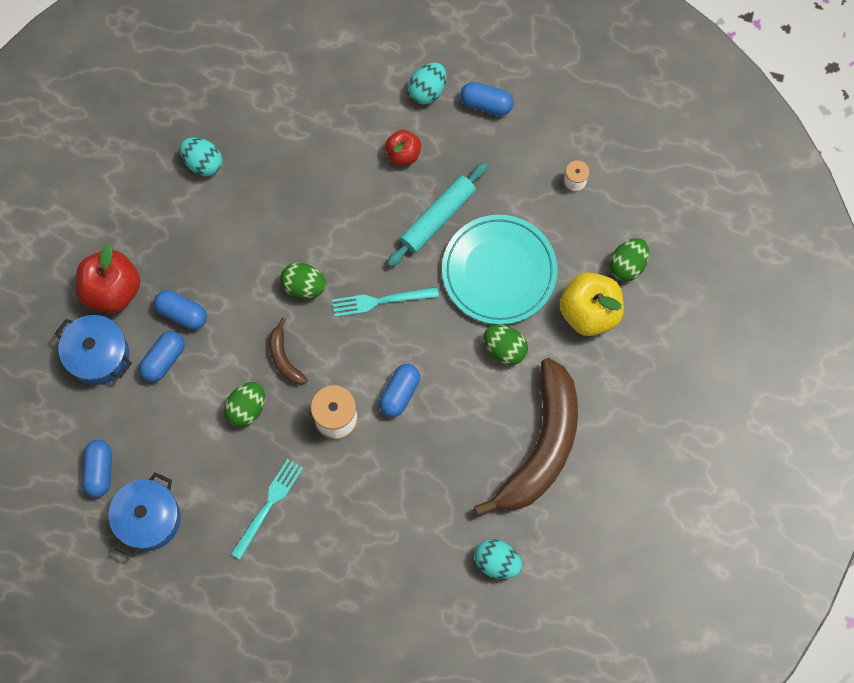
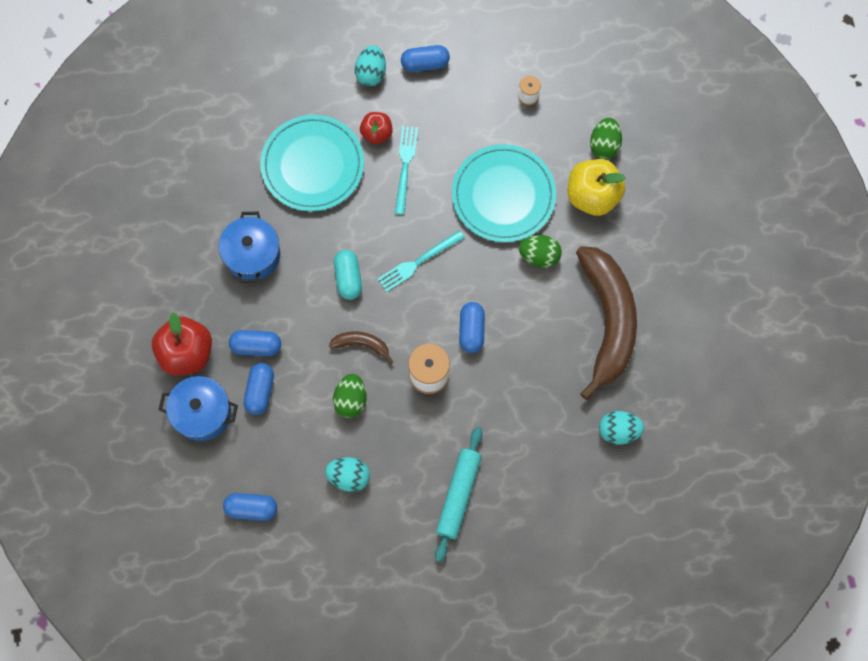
camera: 25 degrees left, 0 degrees up
blue capsule [82,440,112,498] -> blue capsule turned 60 degrees counterclockwise [223,493,277,521]
blue pot [108,472,181,558] -> blue pot moved to [219,212,280,283]
turquoise egg [180,137,222,176] -> turquoise egg moved to [325,457,370,492]
turquoise fork [231,459,303,560] -> turquoise fork moved to [395,126,418,215]
brown banana [269,318,308,385] -> brown banana turned 150 degrees clockwise [329,331,393,364]
green egg [280,262,326,299] -> turquoise capsule [334,250,362,300]
turquoise rolling pin [387,162,488,267] -> turquoise rolling pin moved to [435,427,482,562]
none -> turquoise plate [260,115,364,211]

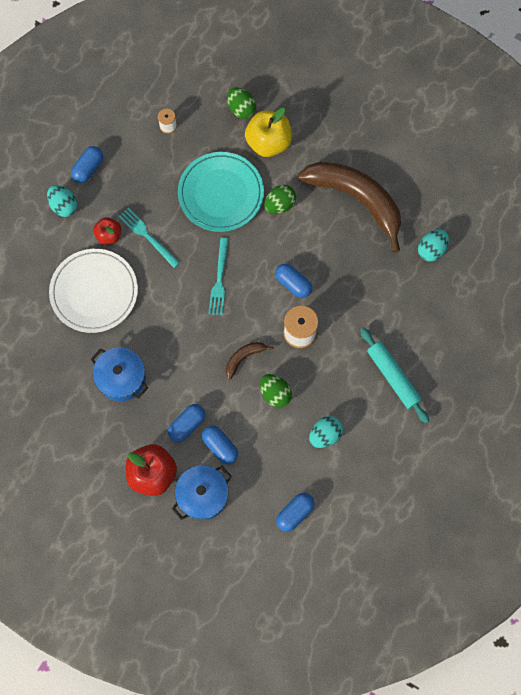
camera: 50 degrees left, 0 degrees up
turquoise plate [260,115,364,211] -> white plate [49,249,138,333]
turquoise capsule [334,250,362,300] -> none

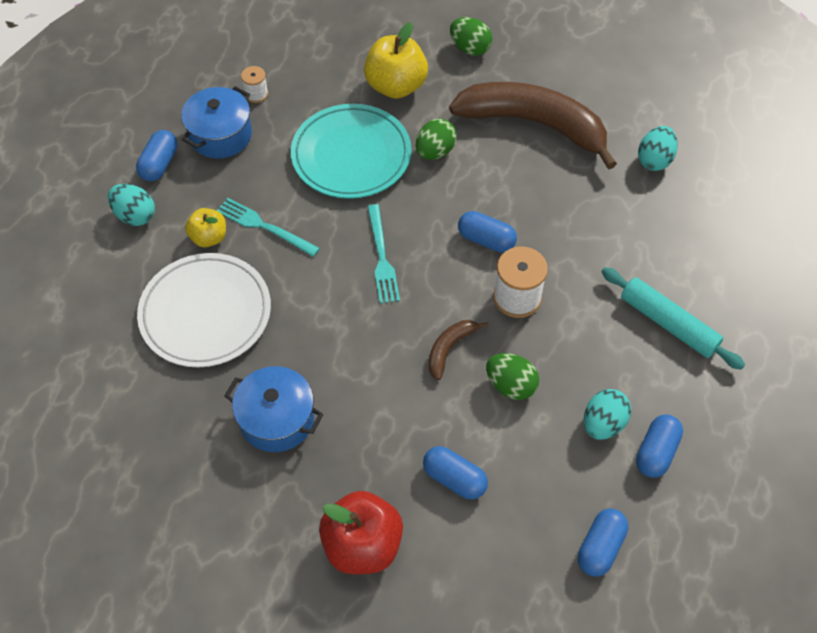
camera: 15 degrees left, 15 degrees down
red apple [93,217,121,245] -> yellow apple [185,208,226,247]
blue capsule [168,404,205,442] -> blue capsule moved to [636,414,683,478]
blue pot [172,465,232,520] -> blue pot moved to [181,86,252,159]
green egg [227,87,256,119] -> green egg moved to [450,17,492,56]

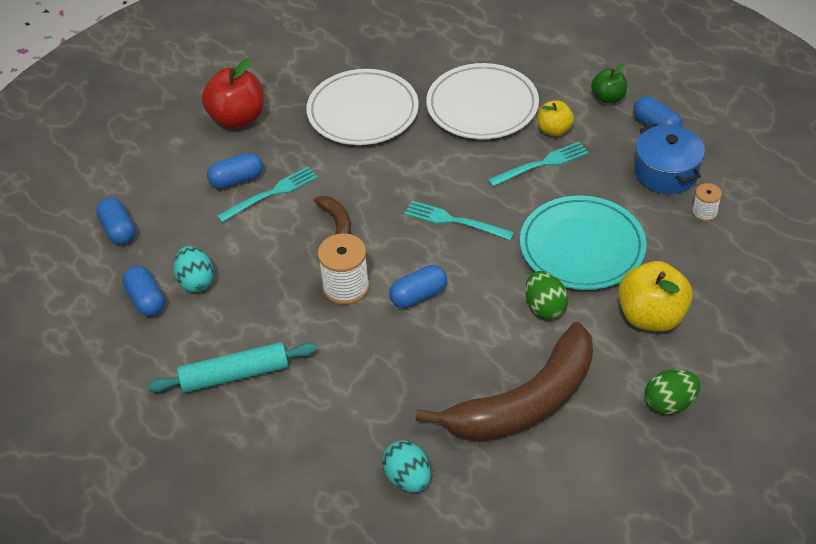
camera: 125 degrees right, 10 degrees down
turquoise egg [108,184,155,226] -> green apple [591,64,627,104]
blue pot [224,366,324,452] -> white plate [306,69,419,145]
green egg [486,353,539,400] -> none
none -> turquoise fork [217,167,318,222]

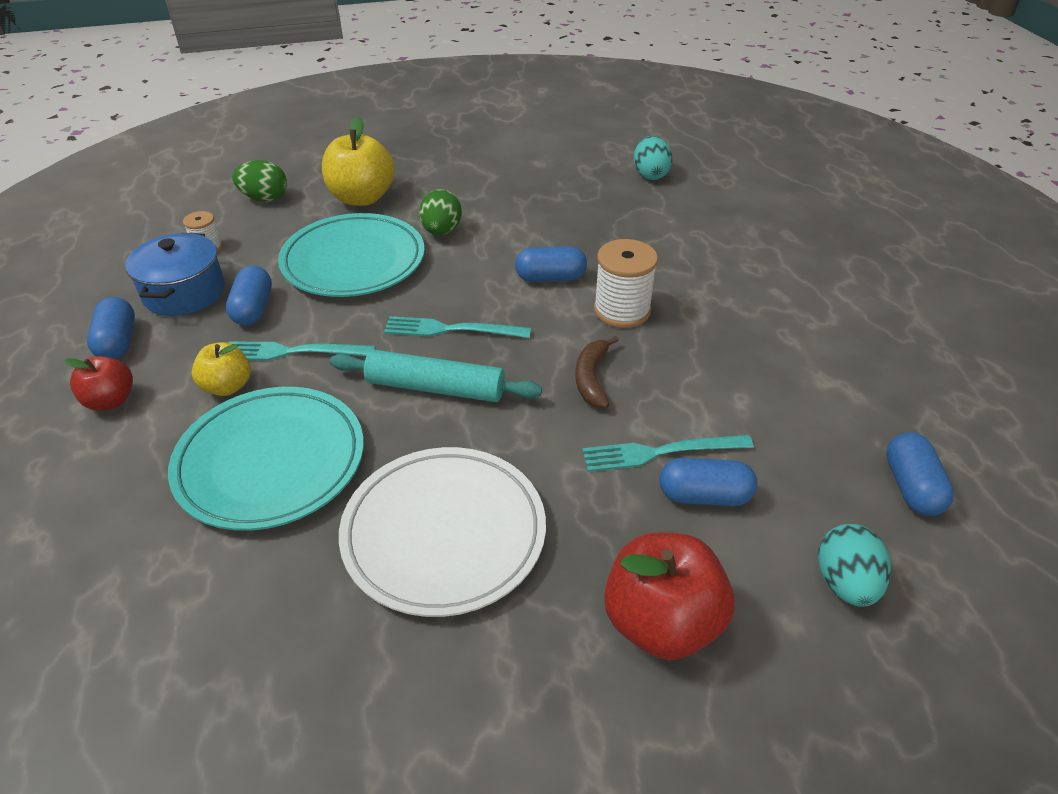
camera: 155 degrees left, 5 degrees down
blue capsule [122,266,165,316] -> blue capsule moved to [226,265,272,326]
turquoise rolling pin [147,342,317,393] -> turquoise rolling pin moved to [330,350,542,402]
turquoise egg [173,246,214,292] -> turquoise egg moved to [818,524,891,607]
turquoise fork [405,201,514,240] -> turquoise fork turned 135 degrees clockwise [384,316,531,338]
brown banana [415,322,593,441] -> none
white plate [426,63,539,139] -> turquoise plate [168,387,364,531]
green apple [591,64,627,104] -> red apple [64,356,133,411]
green egg [645,369,700,414] -> green egg moved to [232,160,287,202]

